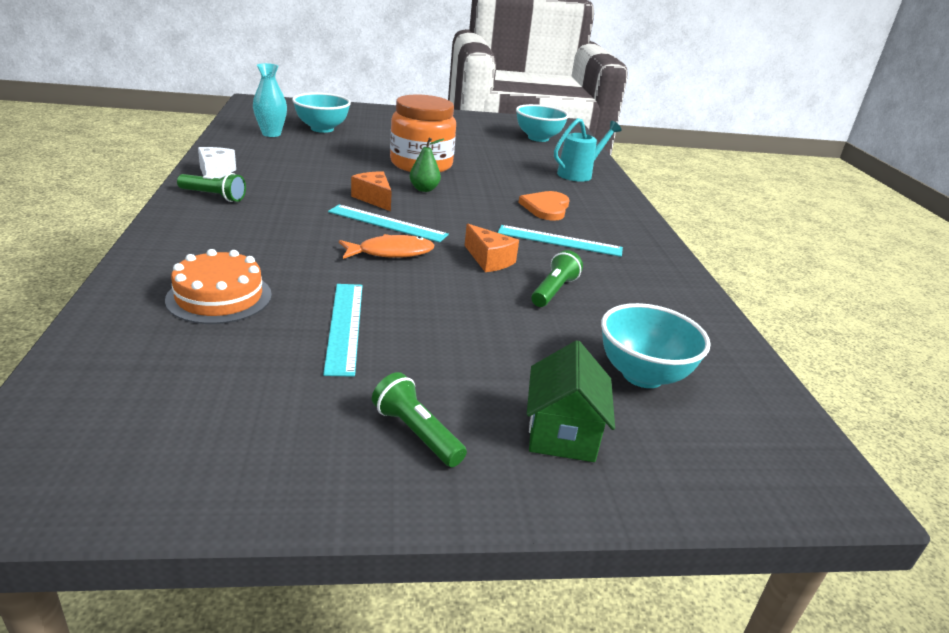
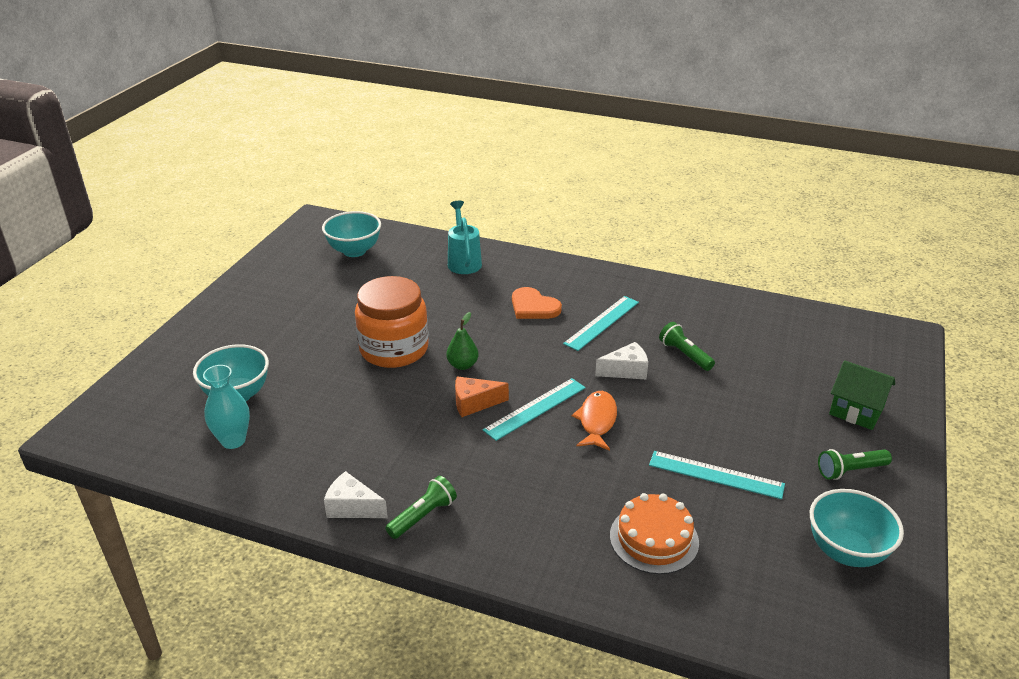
camera: 60 degrees left, 5 degrees up
orange cheese [464,224,519,272] -> white cheese [595,342,648,380]
turquoise bowl [601,303,711,388] -> turquoise bowl moved to [810,489,904,567]

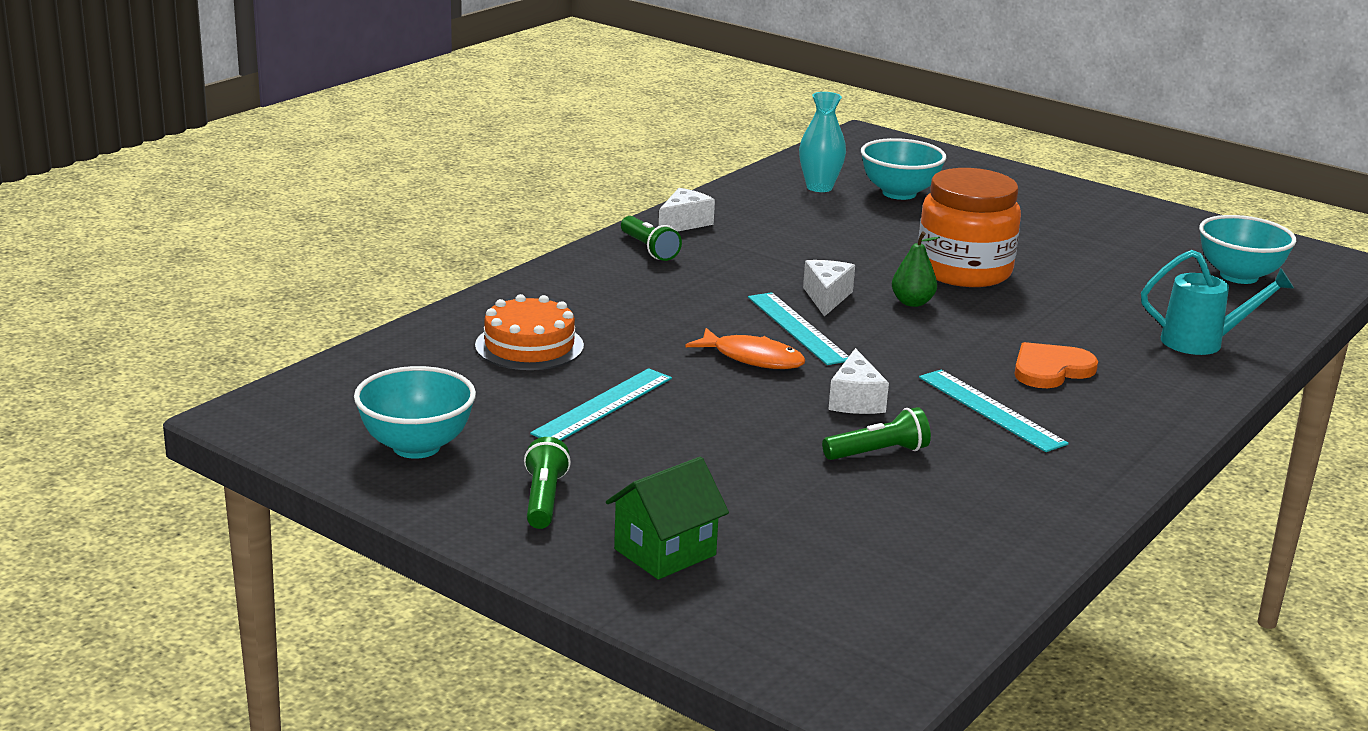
camera: 105 degrees right, 10 degrees down
orange cheese [455,376,509,417] -> white cheese [803,260,855,317]

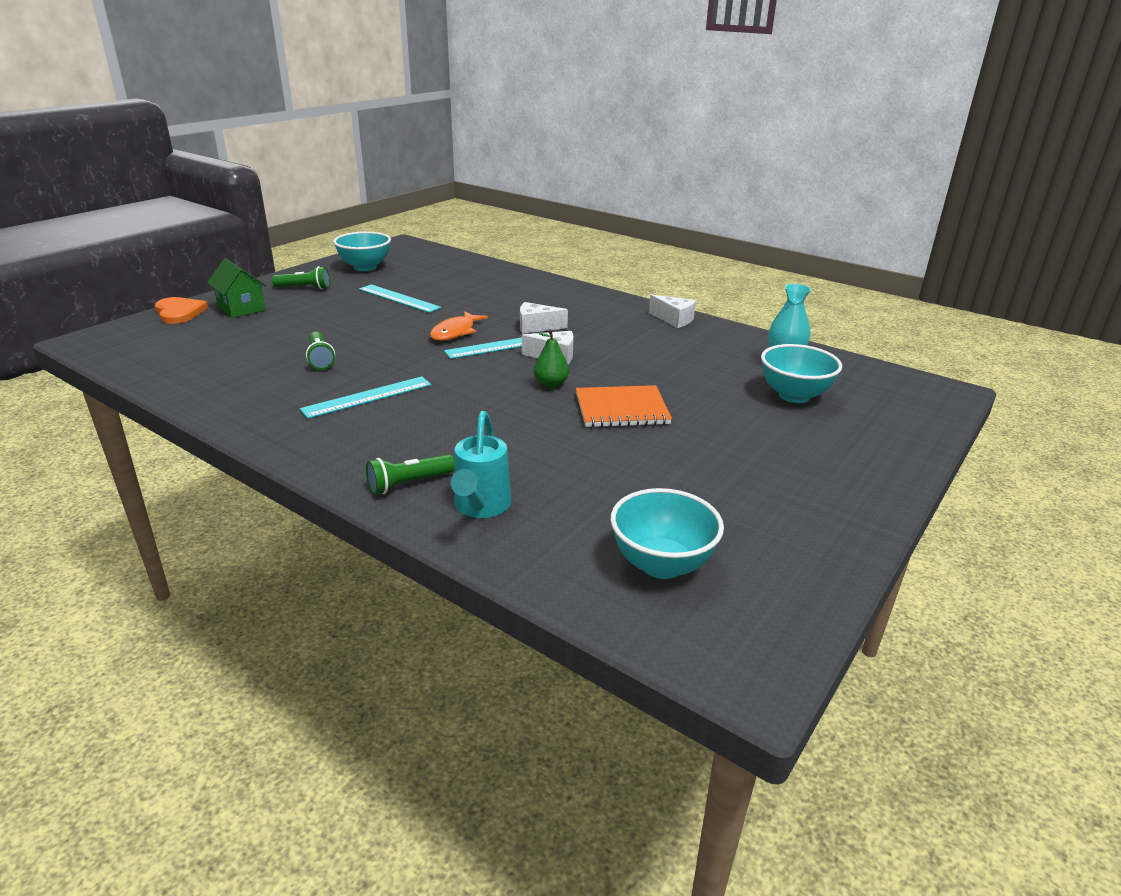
camera: 90 degrees right, 5 degrees up
orange cake [475,294,584,370] -> none
green flashlight [621,216,682,261] -> green flashlight moved to [366,454,455,495]
white cheese [828,348,889,414] -> white cheese moved to [520,302,568,334]
orange jar [918,168,1021,287] -> orange notebook [576,385,672,428]
orange heart [1014,342,1098,388] -> orange heart moved to [155,297,208,324]

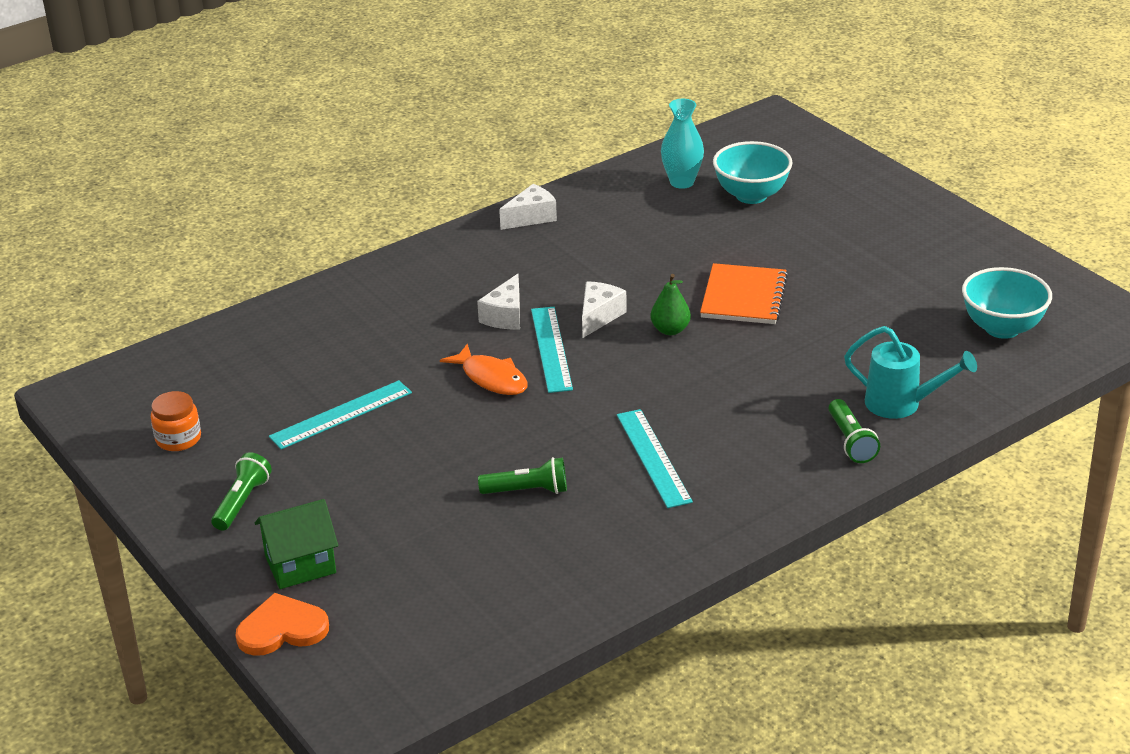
camera: 70 degrees left, 5 degrees up
turquoise bowl [333,232,391,271] -> orange jar [151,391,201,451]

